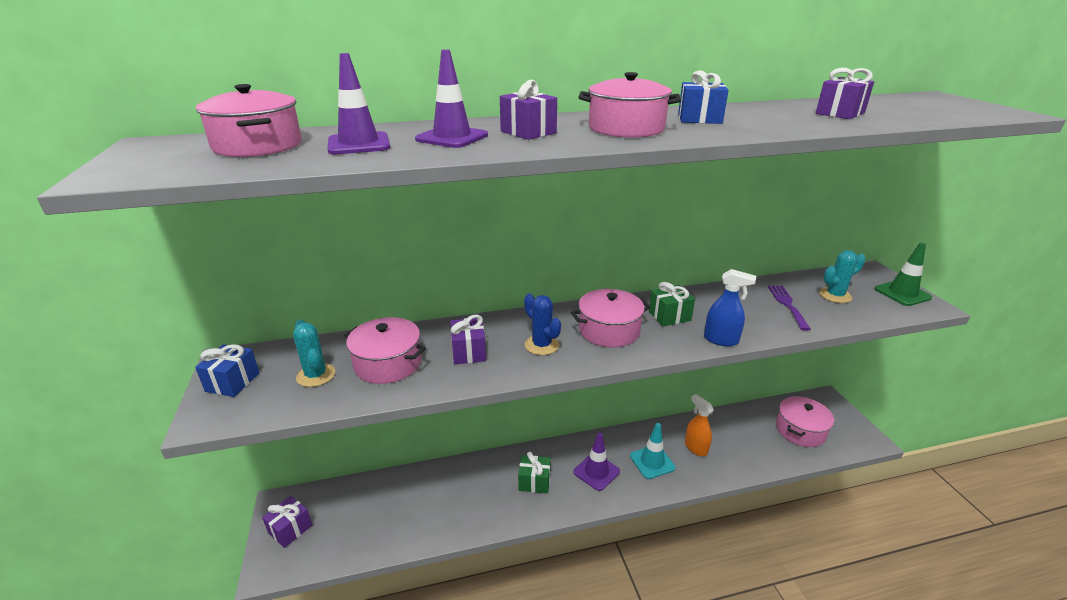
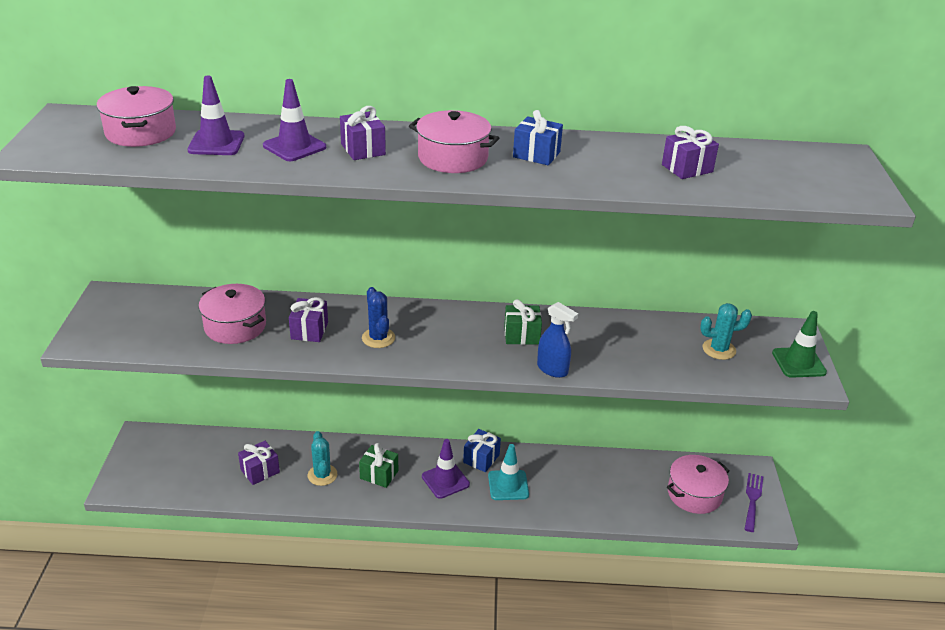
camera: 15 degrees right, 5 degrees up
blue gift [195,344,260,397] -> blue gift moved to [463,429,501,472]
purple gift [262,496,312,548] -> purple gift moved to [238,441,280,485]
turquoise cactus [293,319,335,387] -> turquoise cactus moved to [308,431,337,486]
pink pot [571,289,651,347] -> none
orange spray bottle [685,394,714,456] -> none
purple fork [768,286,811,331] -> purple fork moved to [744,473,764,532]

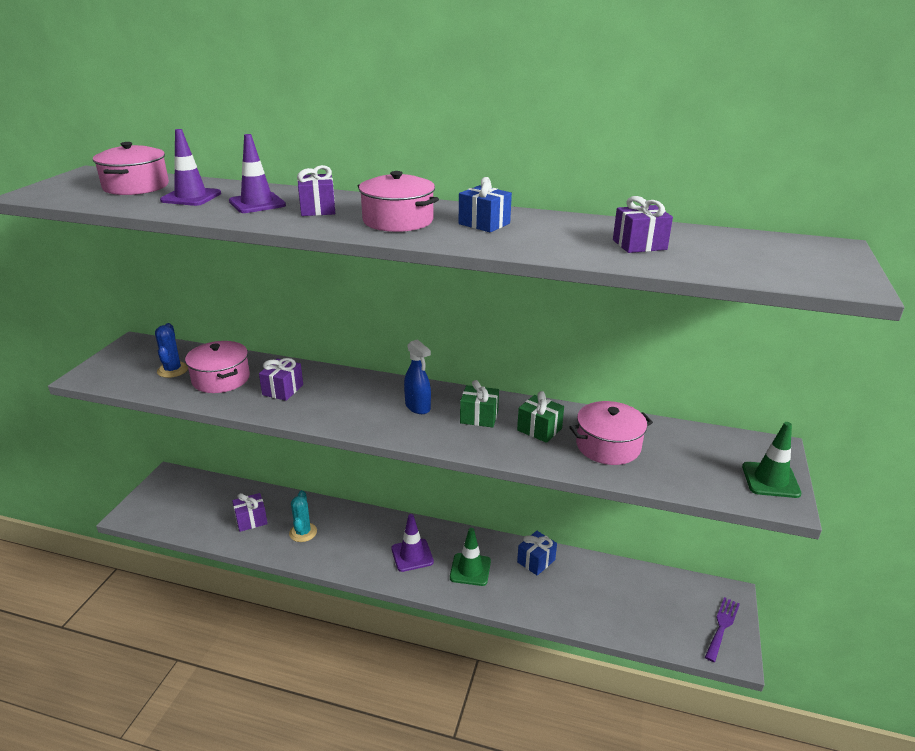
camera: 15 degrees right, 5 degrees down
green gift [359,443,398,488] -> green gift moved to [517,391,564,443]
blue cactus [362,287,395,348] -> blue cactus moved to [155,323,188,378]
blue gift [463,429,501,472] -> blue gift moved to [517,531,557,576]
turquoise traffic cone [488,444,529,500] -> green traffic cone [450,528,491,586]
blue spray bottle [537,302,578,378] -> blue spray bottle moved to [404,339,431,414]
pink pot [667,455,730,514] -> pink pot moved to [569,401,653,465]
turquoise cactus [700,303,752,360] -> none

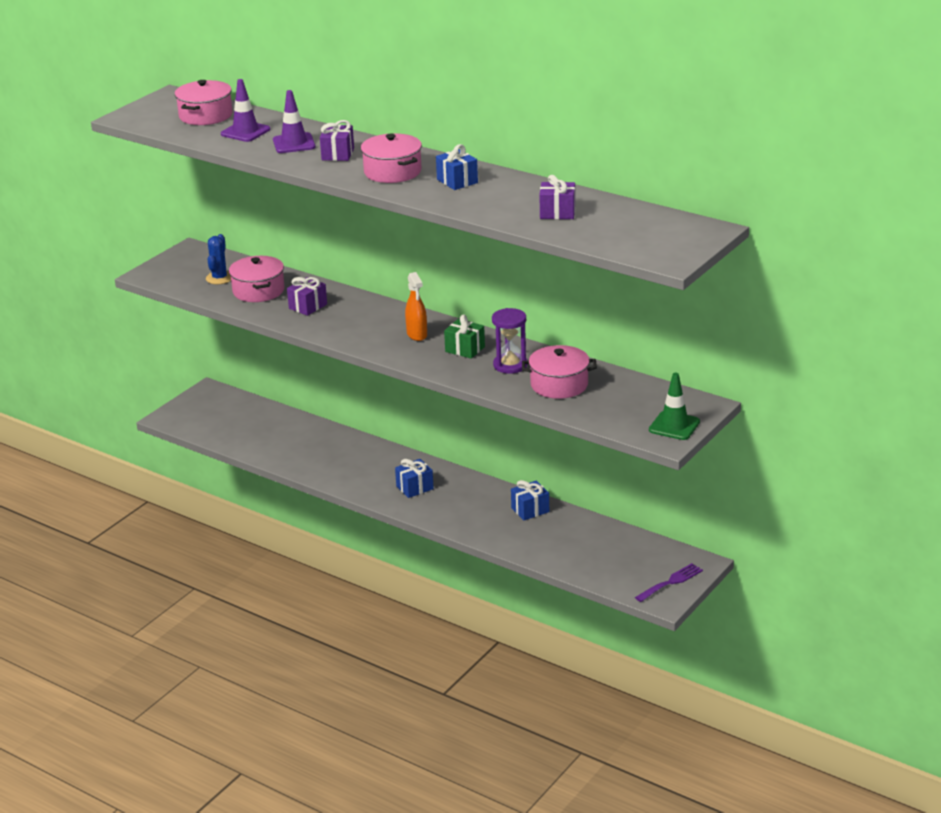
camera: 20 degrees right, 0 degrees up
purple gift [232,493,268,532] -> none
turquoise cactus [289,490,317,542] -> none
purple traffic cone [391,514,434,572] -> blue gift [395,459,434,498]
blue spray bottle [404,339,431,414] -> orange spray bottle [405,272,427,341]
green traffic cone [450,528,491,586] -> none
green gift [517,391,564,443] -> purple hourglass [492,308,527,374]

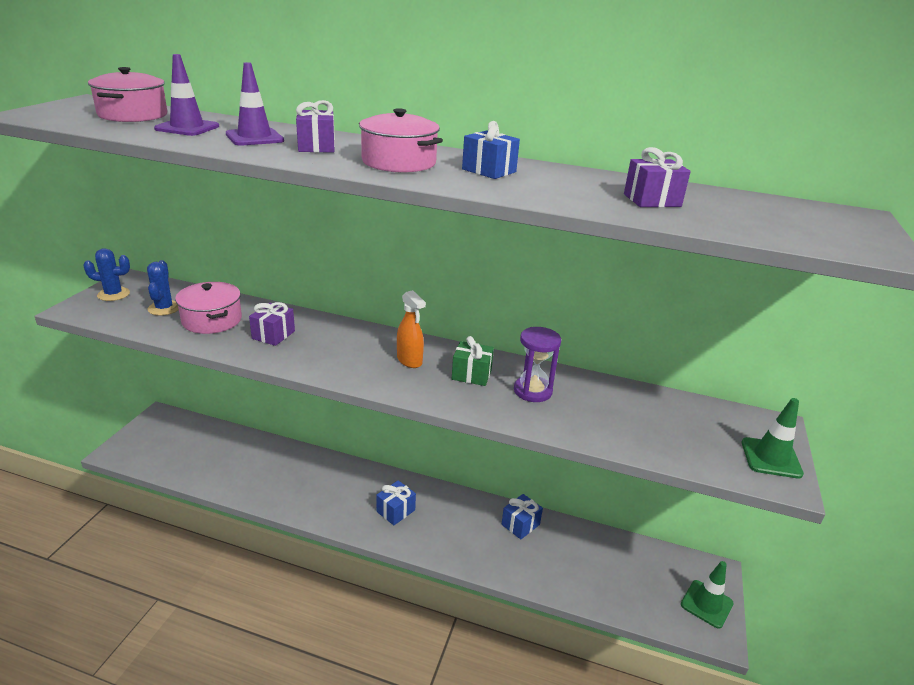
camera: 20 degrees left, 0 degrees up
pink pot [522,345,597,399] -> none
purple fork [635,563,703,602] -> green traffic cone [681,561,733,629]
none -> blue cactus [83,248,130,301]

